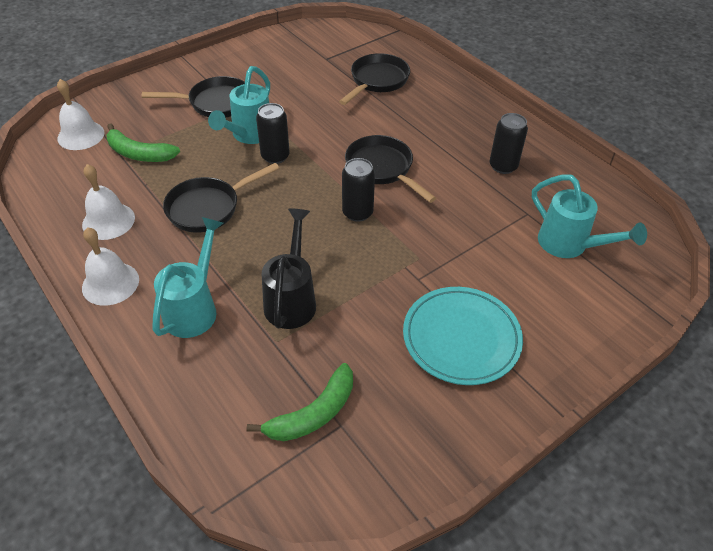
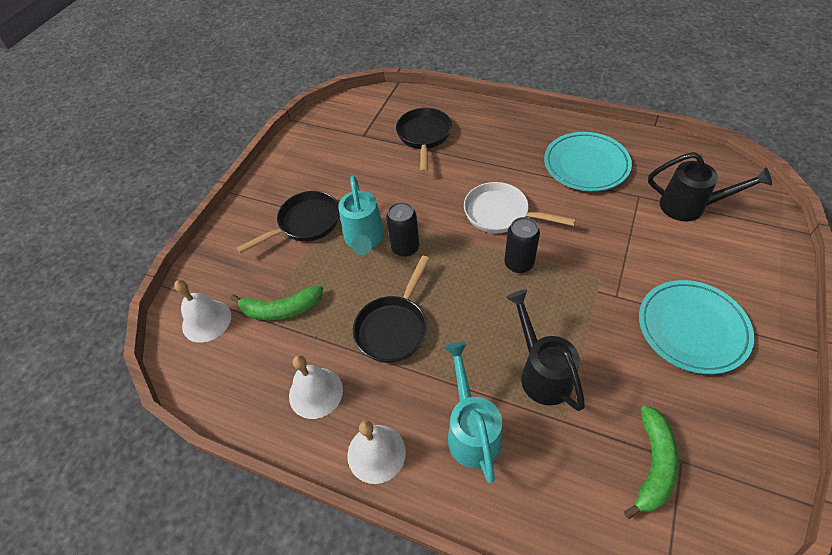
camera: 25 degrees left, 5 degrees up
black pan [345,135,436,203] -> white pan [464,182,576,233]
black can [489,113,528,174] -> turquoise plate [544,132,632,191]
turquoise watering can [532,175,647,258] -> black watering can [648,152,772,222]

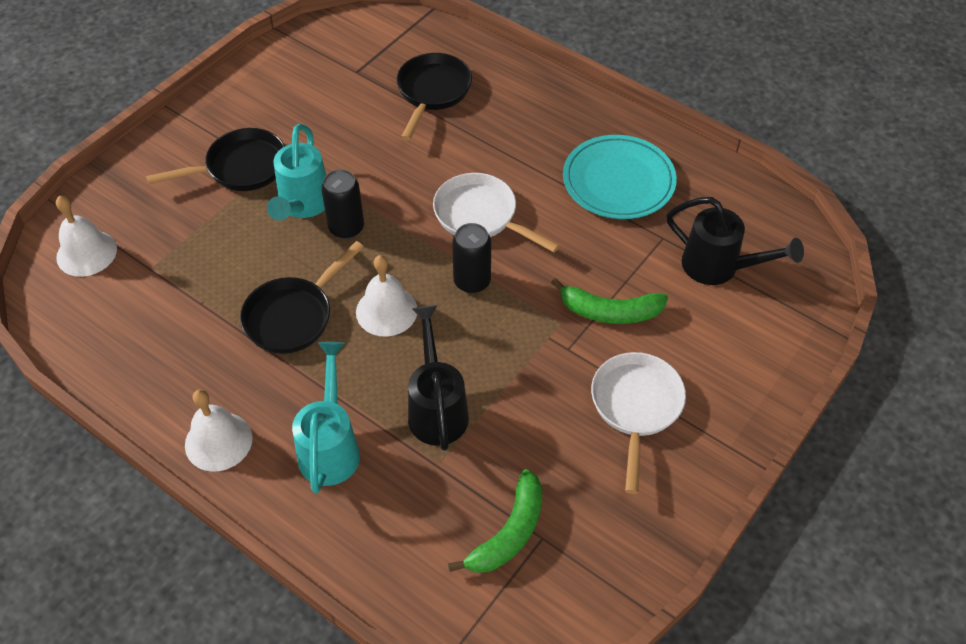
camera: 10 degrees right, 0 degrees up
green banana [230,285,323,320] -> green banana moved to [551,278,668,324]
white bell [289,355,343,419] -> white bell moved to [356,255,417,337]
turquoise plate [639,280,754,374] -> white pan [591,352,686,494]

